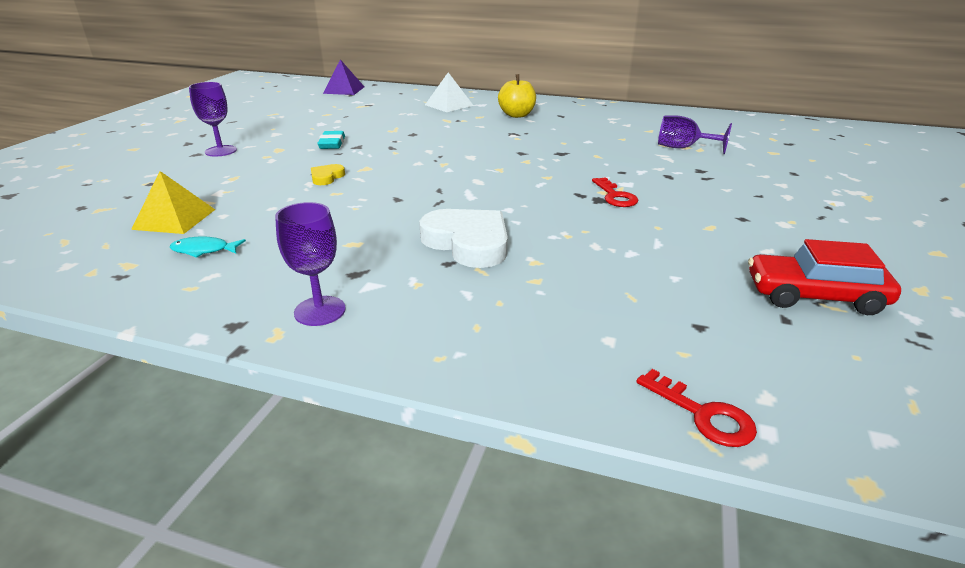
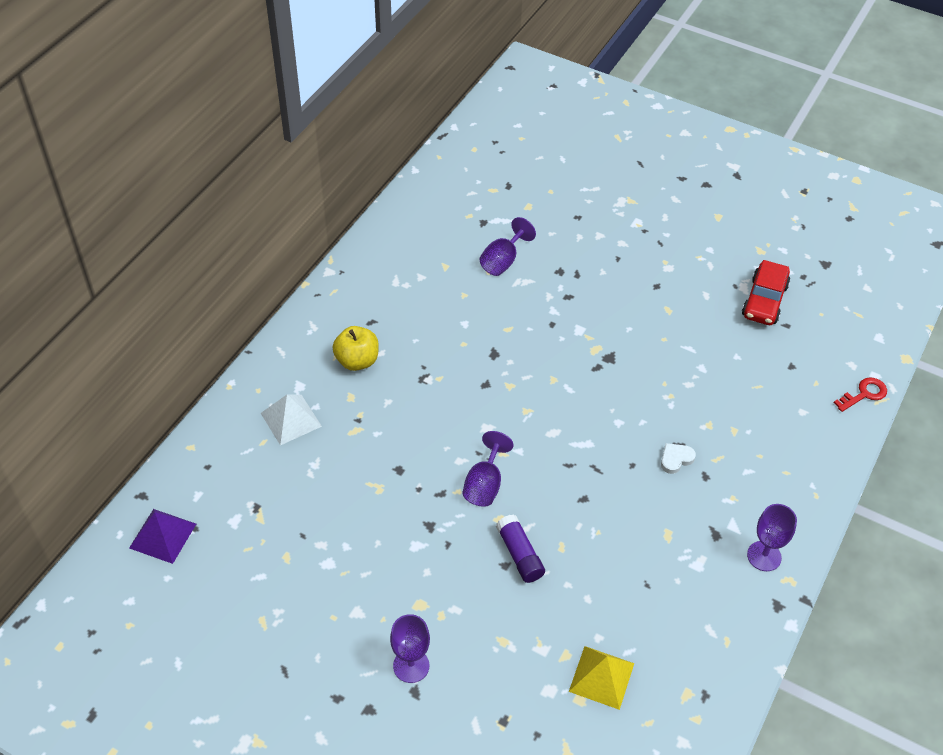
camera: 80 degrees left, 20 degrees up
turquoise fish [170,236,246,258] -> none
yellow heart [311,164,345,185] -> purple glue stick [496,515,545,583]
turquoise eraser [317,131,345,149] -> none
white heart [419,209,508,268] -> white heart [661,443,696,474], size x0.48
red key [592,177,638,207] -> none
none -> purple goblet [463,431,514,507]

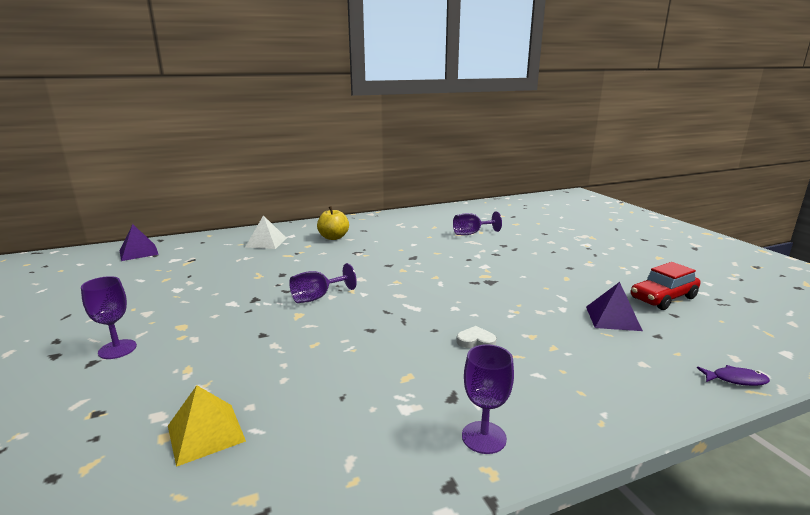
camera: 40 degrees right, 30 degrees down
purple glue stick [496,515,545,583] -> none
red key [834,377,887,412] -> purple fish [697,365,770,386]
none -> purple pyramid [586,282,643,331]

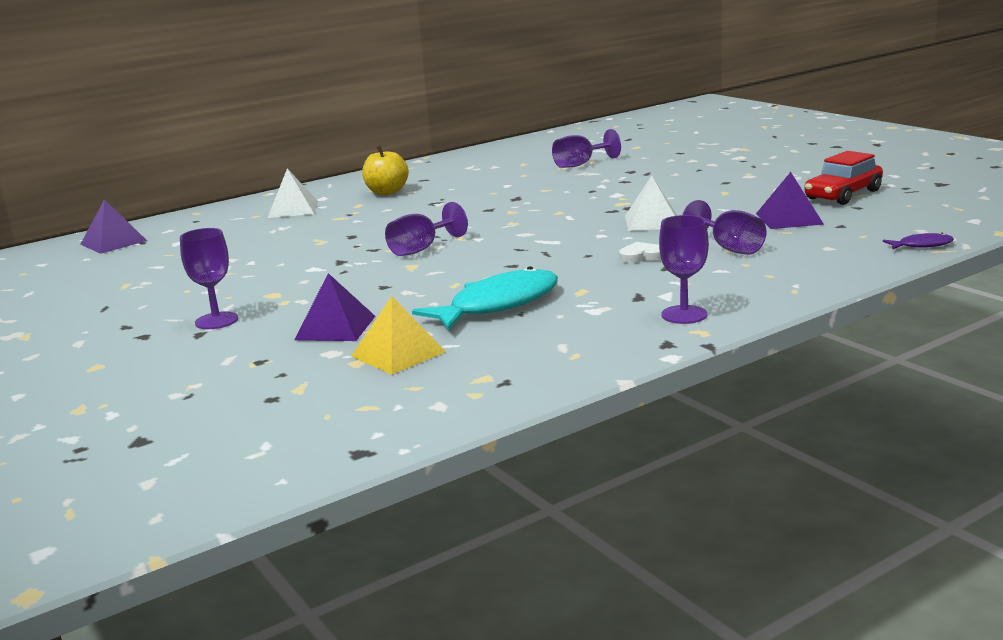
camera: 10 degrees left, 0 degrees up
none -> purple pyramid [295,273,375,341]
none -> turquoise fish [412,266,558,330]
none -> white pyramid [625,176,677,231]
none -> purple goblet [682,200,766,255]

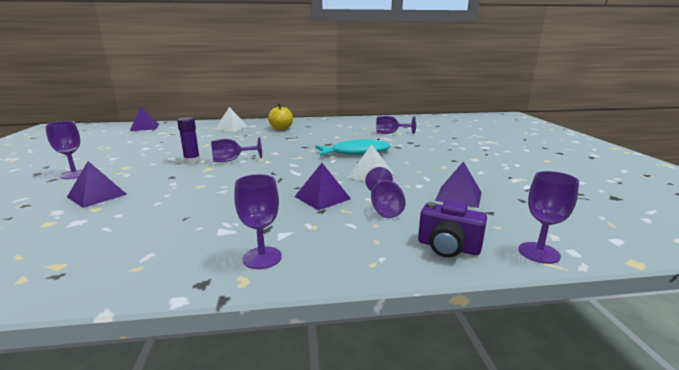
camera: 25 degrees right, 0 degrees up
yellow pyramid [351,296,446,375] -> none
turquoise fish [412,266,558,330] -> turquoise fish moved to [315,139,391,156]
white heart [619,242,661,263] -> purple pyramid [294,163,351,210]
red car [805,151,883,205] -> none
purple fish [883,233,954,249] -> purple goblet [519,171,579,264]
none -> purple glue stick [177,117,200,164]
none -> purple camera [418,200,487,258]

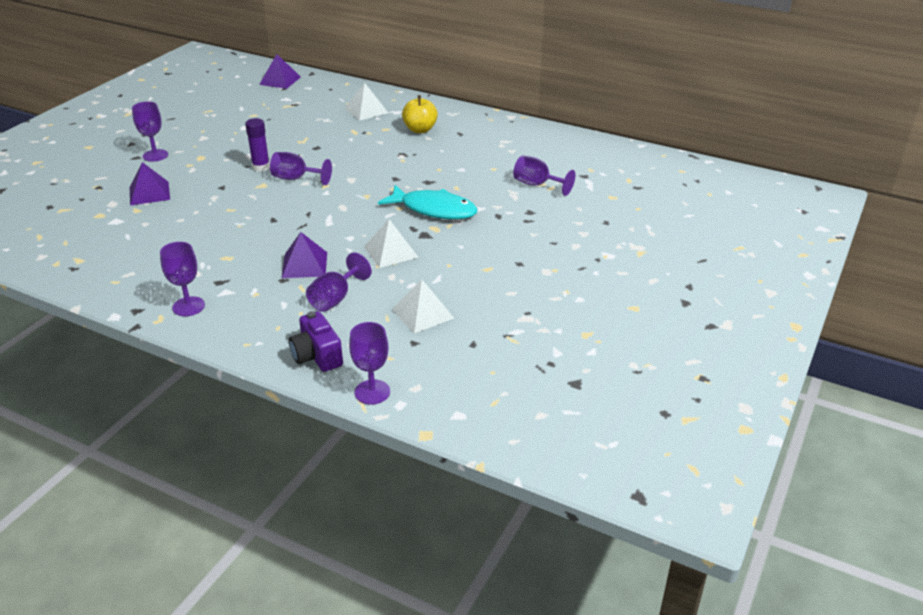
camera: 35 degrees right, 15 degrees up
purple pyramid [435,161,482,208] -> white pyramid [392,279,454,334]

